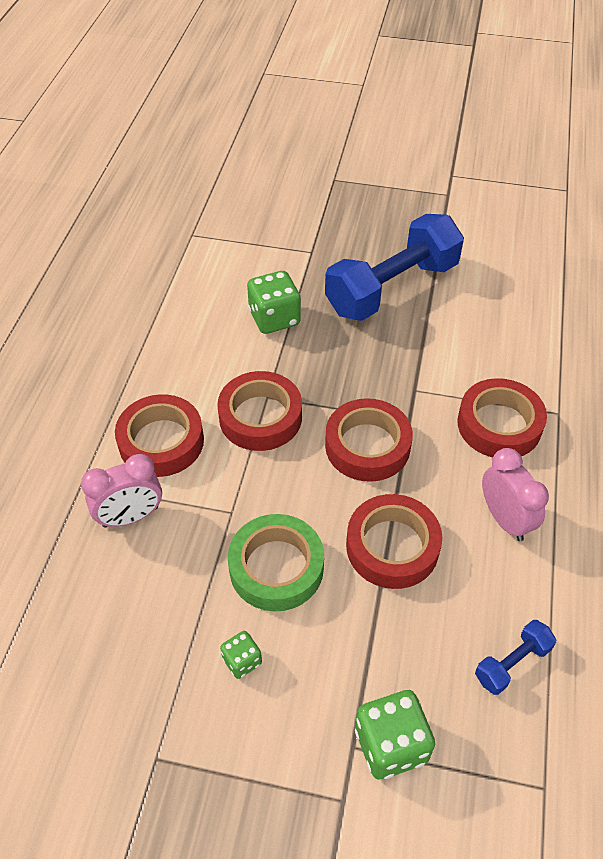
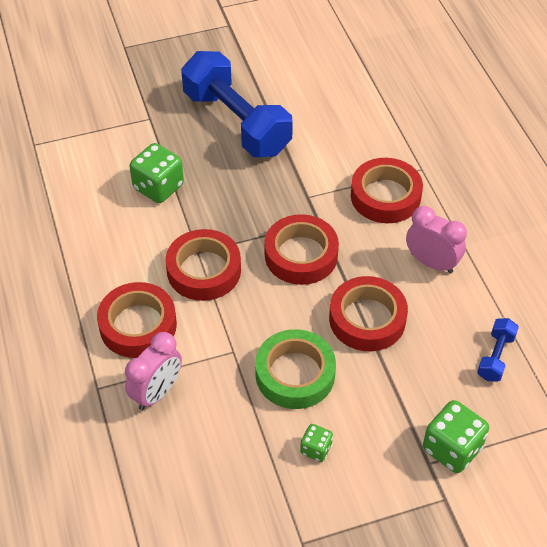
camera: 30 degrees left, 0 degrees up
blue dumbbell [325,214,464,321] -> blue dumbbell turned 60 degrees counterclockwise [181,51,293,157]

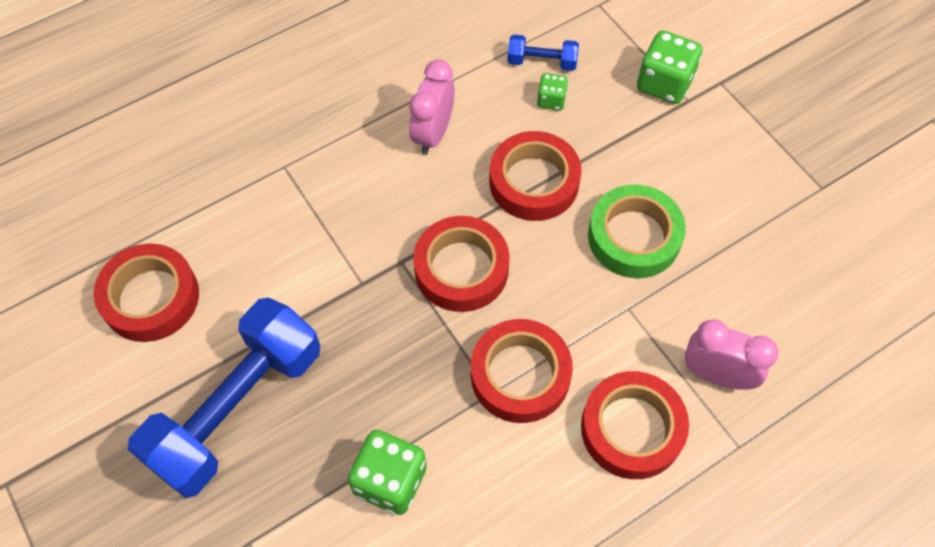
camera: 105 degrees left, 10 degrees up
green dice [300,424,333,462] -> green dice moved to [537,73,568,110]
red tape [351,158,423,223] -> red tape moved to [94,244,199,342]

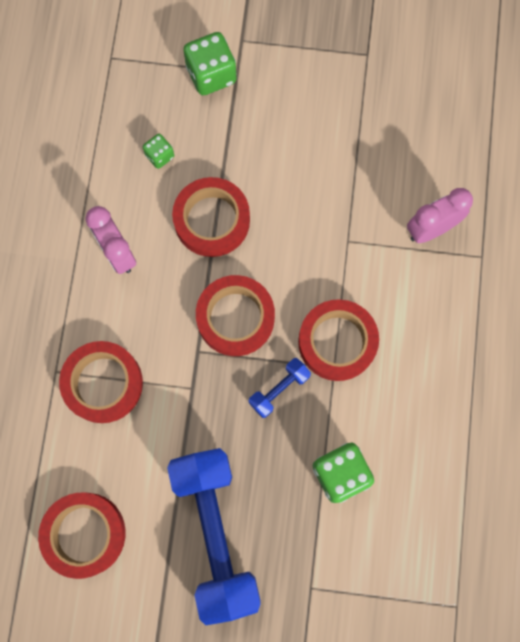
camera: 50 degrees left, 15 degrees up
blue dumbbell [507,34,579,71] -> blue dumbbell moved to [248,358,311,418]
red tape [581,371,689,479] -> red tape moved to [59,341,143,423]
green tape [588,184,686,278] -> none

